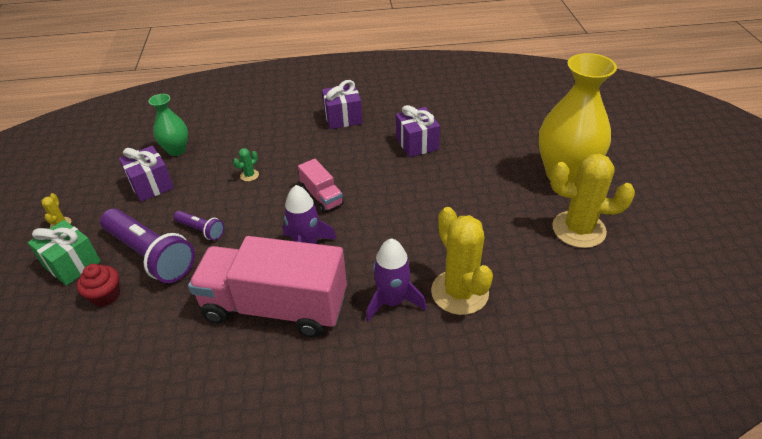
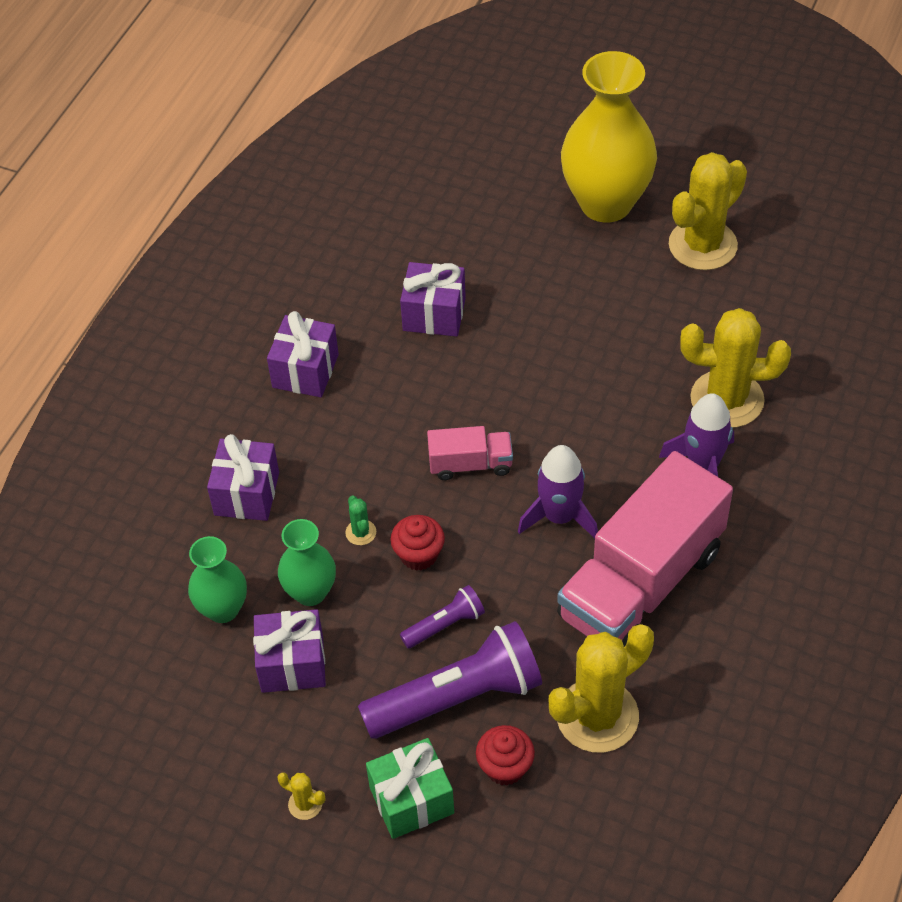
camera: 60 degrees left, 10 degrees up
none -> purple gift [207,434,279,521]
none -> green vase [278,519,336,606]
none -> red cupcake [390,515,445,571]
none -> yellow cactus [549,624,654,753]

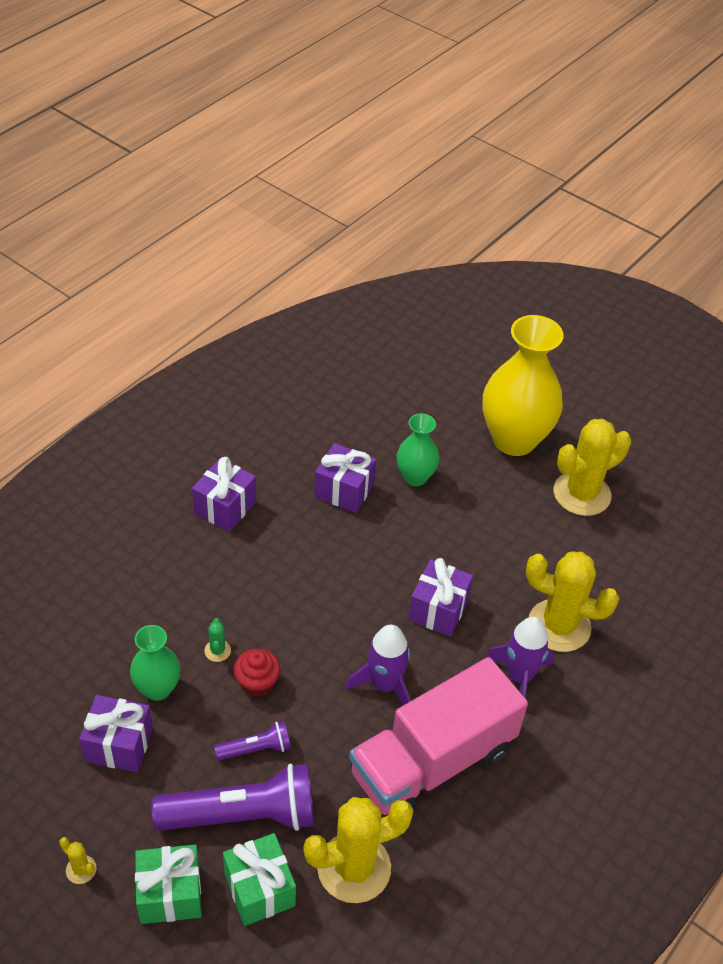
camera: 10 degrees right, 5 degrees down
green vase [188,536,247,623] -> green vase moved to [396,413,440,486]
purple gift [207,434,279,521] -> purple gift moved to [408,558,473,637]
pink truck [427,426,513,480] -> none
red cupcake [476,725,535,785] -> green gift [223,833,296,926]

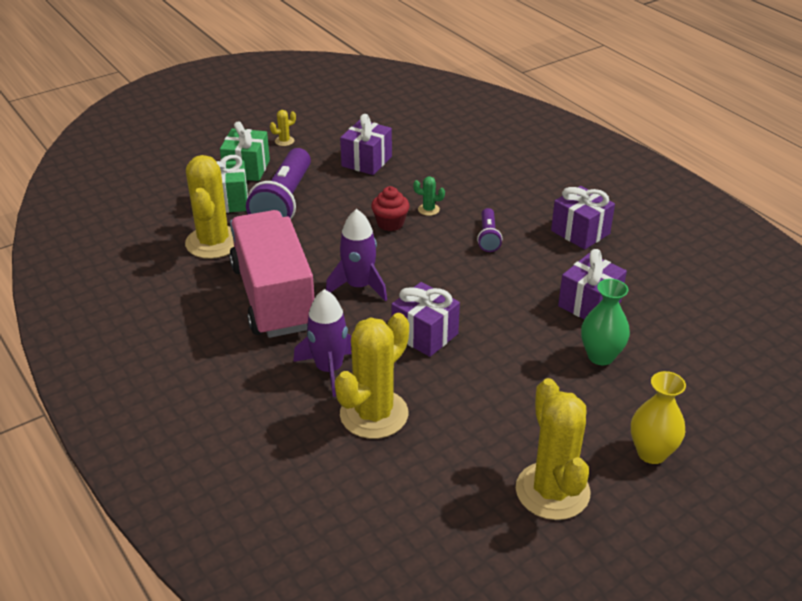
camera: 110 degrees right, 10 degrees down
green vase [130,625,181,701] -> none
purple flashlight [214,721,291,761] -> purple flashlight moved to [477,208,502,252]
yellow vase [483,315,564,456] -> yellow vase [631,371,686,464], size x0.53

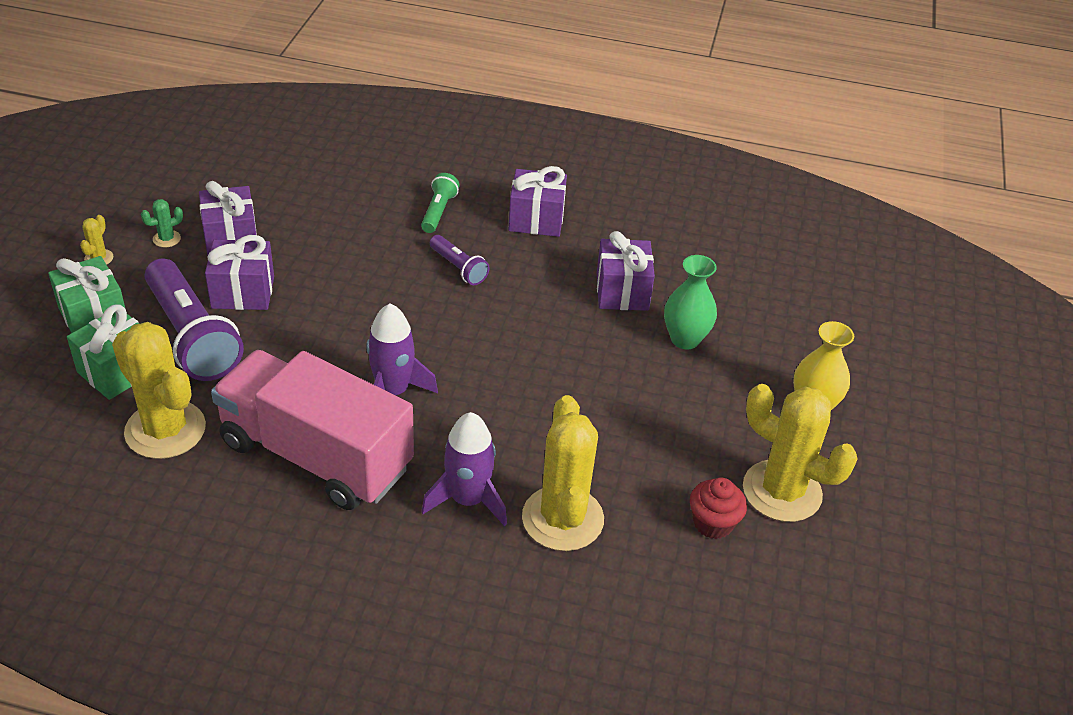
camera: 45 degrees left, 5 degrees up
red cupcake [371,186,410,231] -> red cupcake moved to [690,477,747,539]
purple gift [392,282,460,357] -> purple gift moved to [205,235,274,310]
green cactus [413,176,445,216] -> green cactus moved to [141,199,183,248]
none -> green flashlight [421,173,459,233]

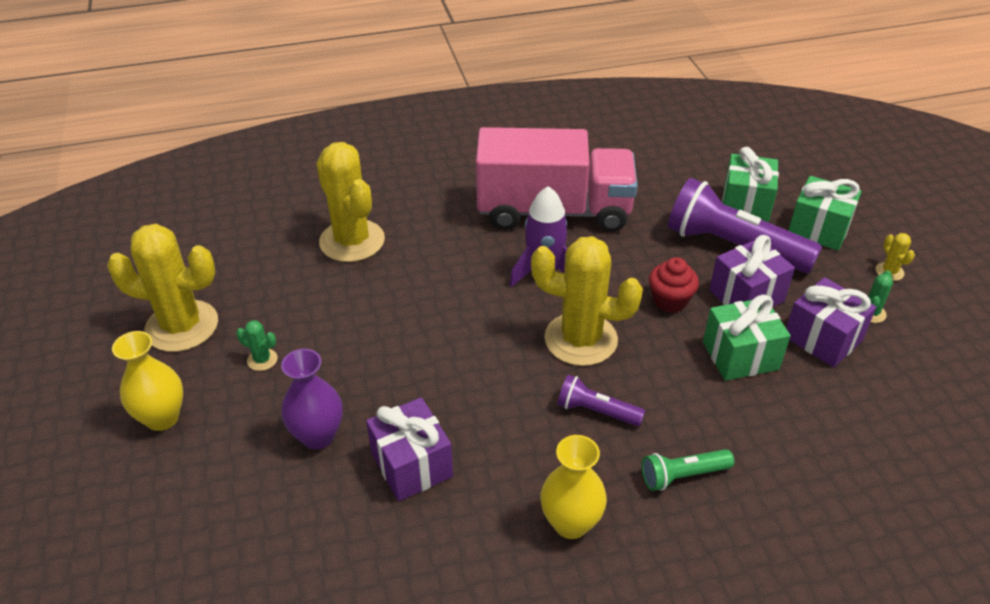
camera: 155 degrees right, 0 degrees up
yellow cactus [112,322,206,459] -> yellow cactus moved to [531,236,643,366]
green flashlight [421,173,459,233] -> green flashlight turned 90 degrees clockwise [642,449,734,491]
purple rocket [421,412,507,526] -> none
purple gift [508,166,567,237] -> yellow vase [541,435,607,539]
green vase [664,255,717,349] -> purple vase [281,349,343,450]
red cupcake [690,477,747,539] -> red cupcake moved to [649,257,699,313]
none -> green cactus [236,320,278,371]
none -> green gift [703,295,790,381]

